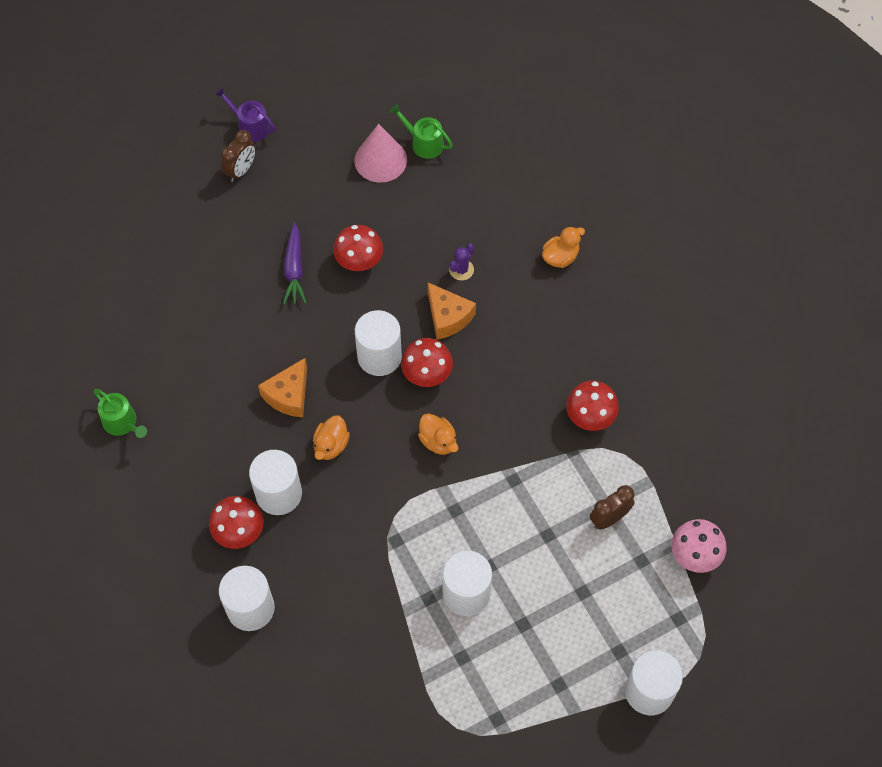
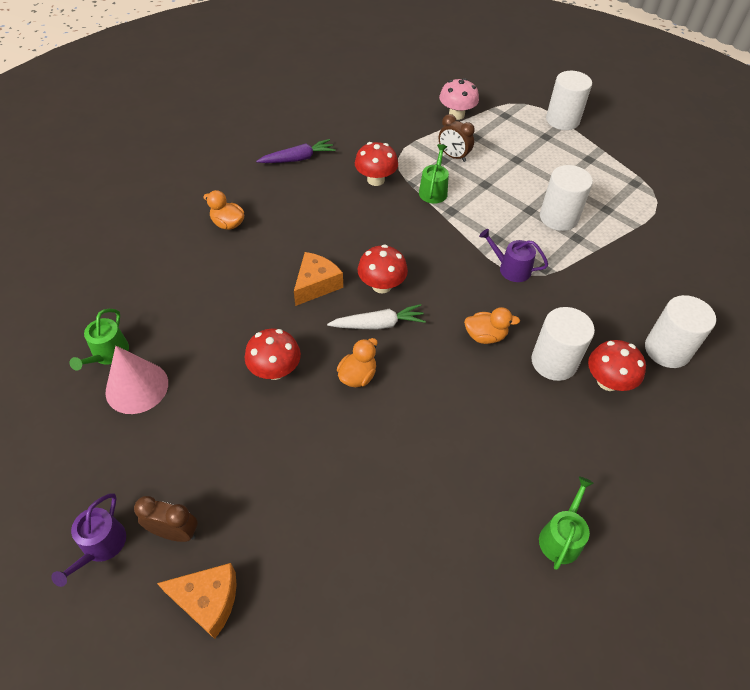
camera: 110 degrees left, 10 degrees down
orange cheese [258,358,307,417] -> orange cheese moved to [157,563,237,639]
purple carrot [283,222,307,305] -> purple carrot moved to [256,139,336,163]
white cylinder [355,310,402,376] -> white carrot [327,304,426,330]
orange duck [418,413,458,455] -> orange duck moved to [337,338,378,387]
purple cactus [449,244,474,280] -> none
none -> green watering can [419,144,449,204]
none -> purple watering can [479,229,548,282]

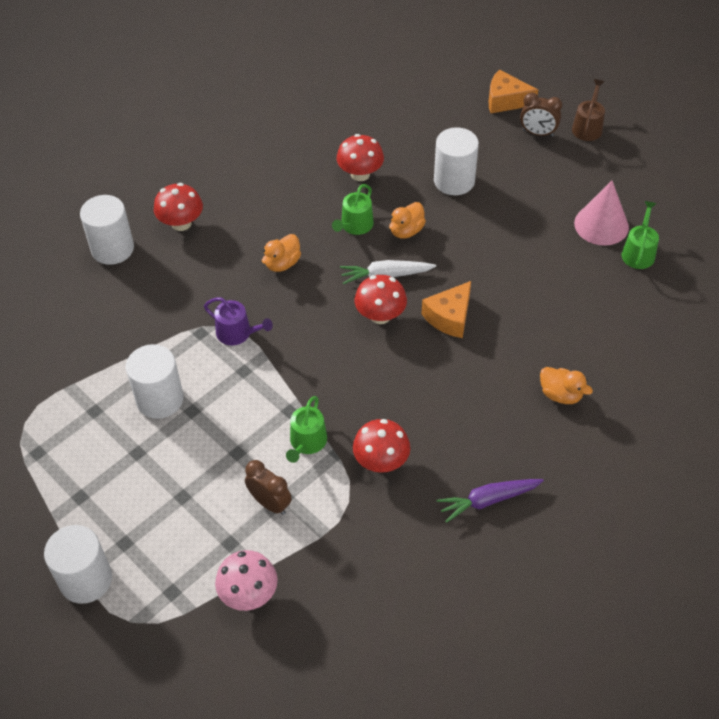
camera: 175 degrees left, 0 degrees up
purple watering can [51,493,126,587] -> brown watering can [572,79,605,141]
red mushroom [245,329,301,380] -> red mushroom moved to [336,134,384,181]
orange duck [464,307,520,344] -> orange duck turned 60 degrees counterclockwise [262,234,301,272]
white cylinder [531,307,595,381] -> white cylinder moved to [434,127,479,195]
green watering can [539,476,594,570] -> green watering can moved to [332,184,374,235]

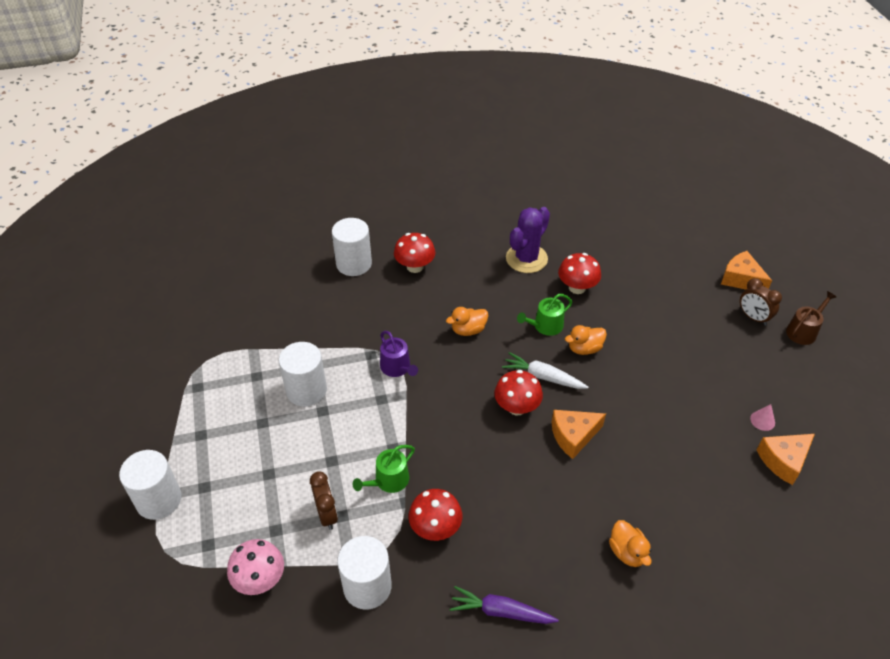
camera: 30 degrees right, 5 degrees down
white cylinder [434,127,479,195] -> white cylinder moved to [337,536,392,610]
pink cone [574,181,629,246] -> pink cone [750,404,775,431], size x0.45
green watering can [622,201,659,269] -> orange cheese [757,434,815,485]
none -> purple cactus [506,207,550,273]

